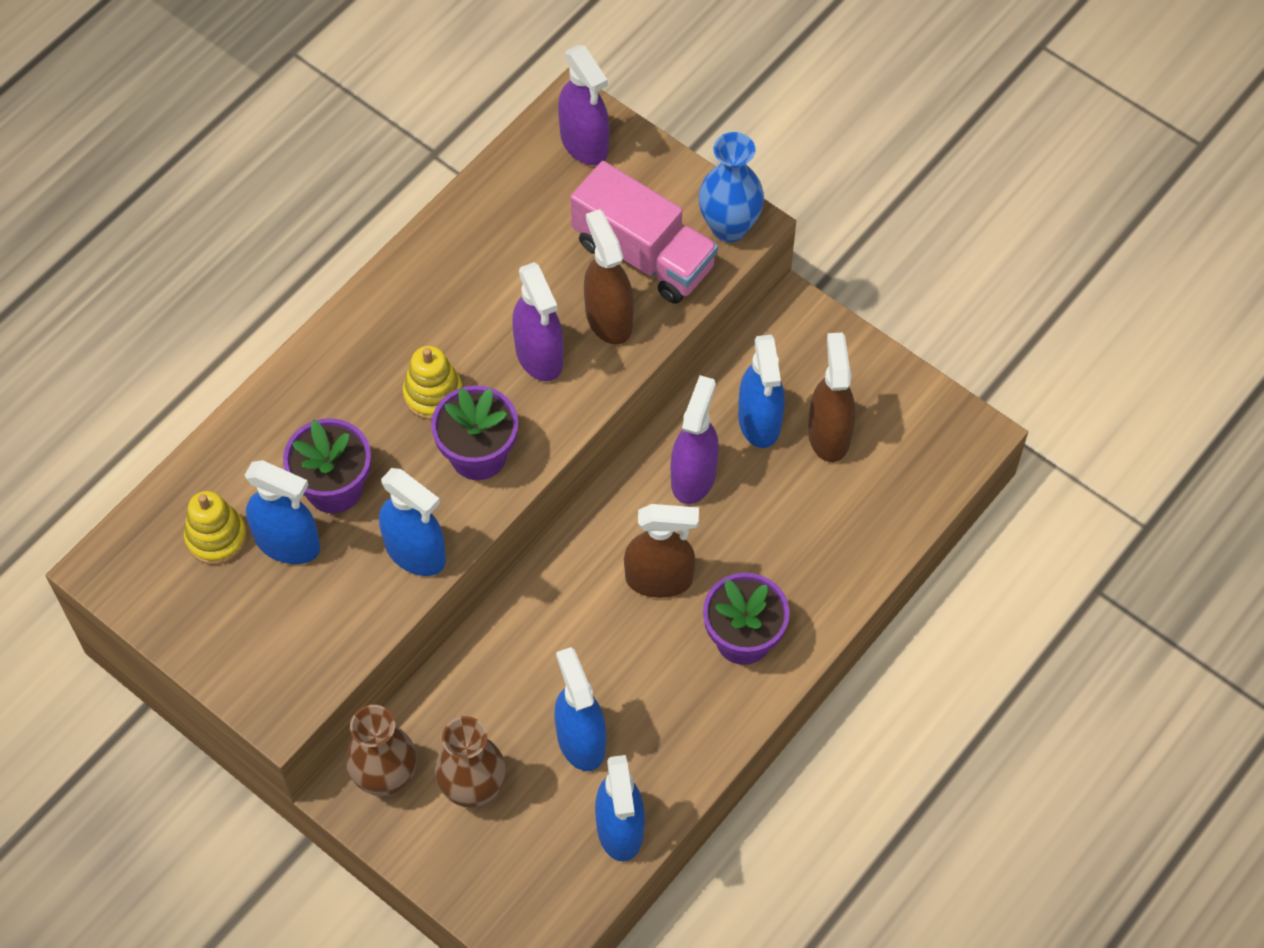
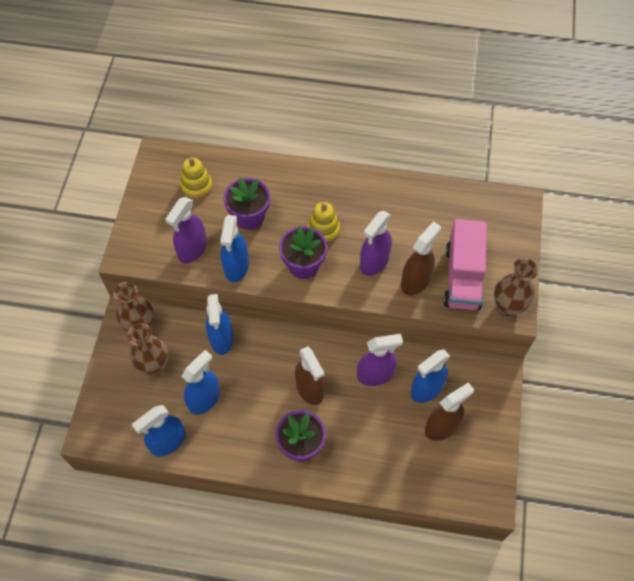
camera: 60 degrees right, 0 degrees up
blue spray bottle [245,460,320,564] -> blue spray bottle moved to [206,294,233,355]
purple spray bottle [558,45,609,165] -> purple spray bottle moved to [166,197,207,263]
blue vase [699,132,764,242] -> brown vase [494,258,538,317]

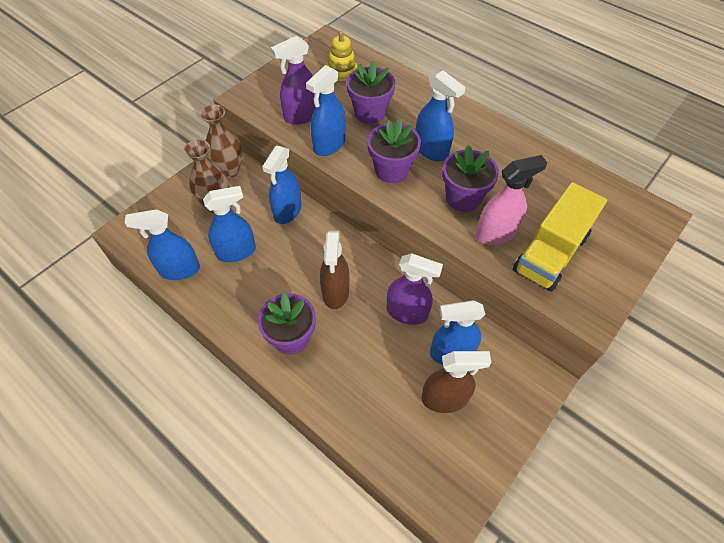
camera: 30 degrees right, 5 degrees down
yellow stacking toy [307,202,340,243] -> blue spray bottle [415,70,466,161]
purple spray bottle [360,211,392,276] -> purple flower pot [442,145,499,212]
brown spray bottle [401,221,441,295] -> pink spray bottle [476,155,547,245]
pink truck [443,219,487,310] -> yellow truck [513,182,607,292]
brown vase [494,258,538,317] -> none

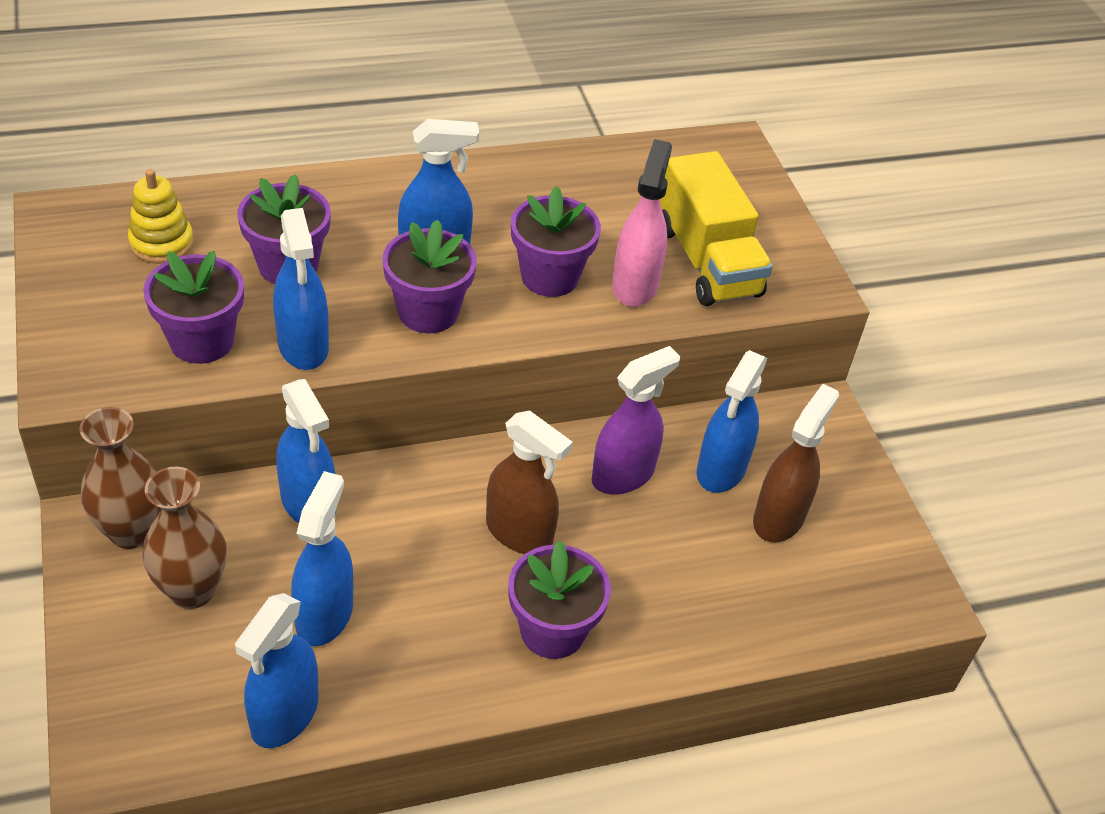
camera: 60 degrees left, 10 degrees down
purple spray bottle [271,36,315,125] -> purple flower pot [143,251,244,364]

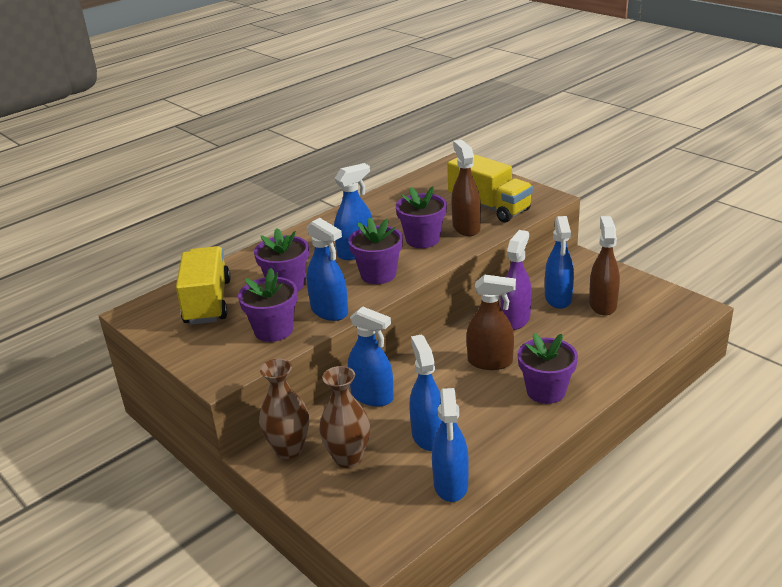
camera: 20 degrees left, 15 degrees down
yellow stacking toy [128,169,194,264] -> yellow truck [176,246,231,325]
pink spray bottle [612,139,672,307] -> brown spray bottle [451,140,481,236]

